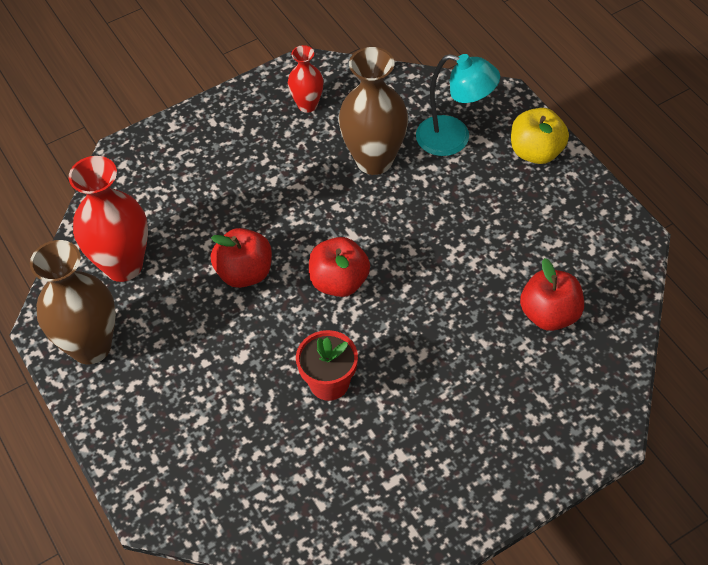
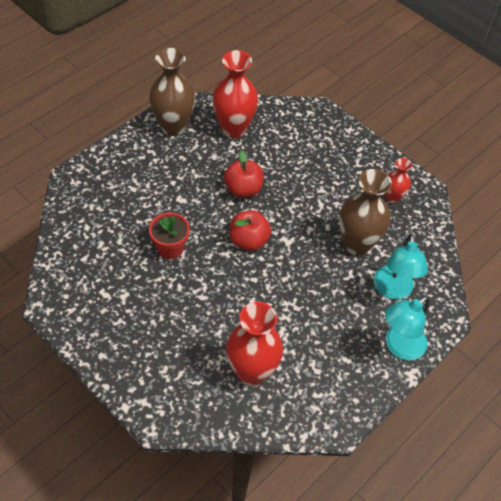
camera: 70 degrees right, 0 degrees up
yellow apple [511,108,569,164] -> turquoise lamp [385,296,430,360]
red apple [520,258,584,331] -> red vase [226,302,283,386]

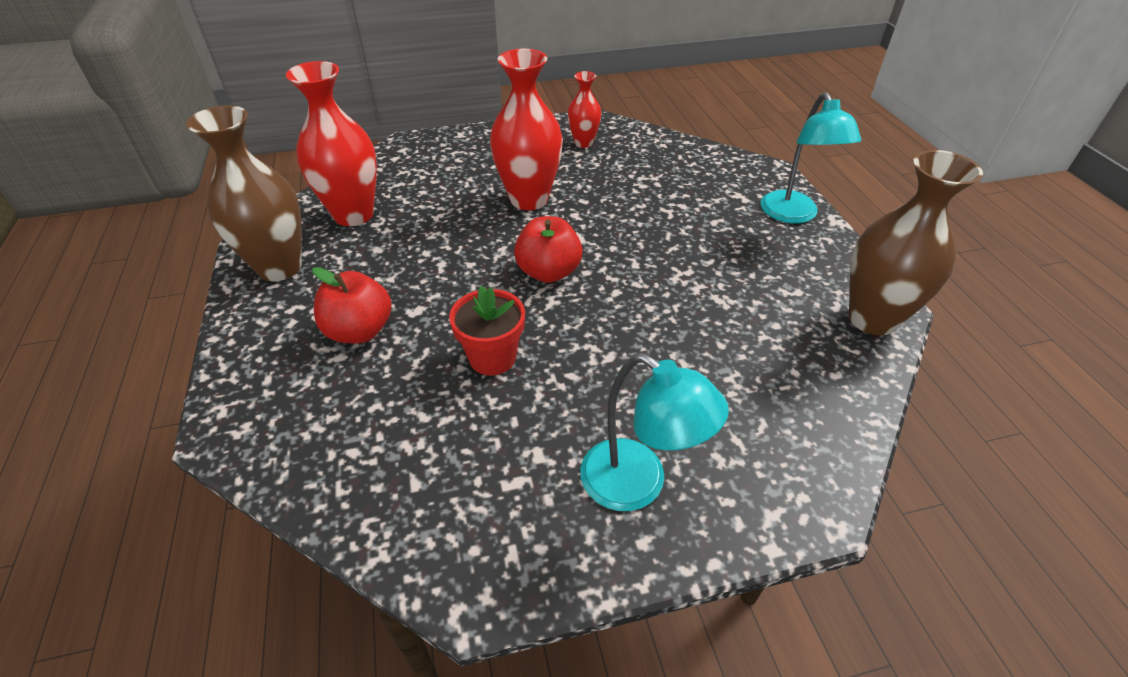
camera: 55 degrees left, 10 degrees down
red apple [224,151,264,198] -> red apple moved to [312,267,392,343]
red vase [226,302,283,386] -> red vase moved to [490,49,563,210]
brown vase [339,169,392,256] -> brown vase moved to [849,150,983,336]
turquoise lamp [374,233,428,300] -> turquoise lamp moved to [580,353,729,511]

